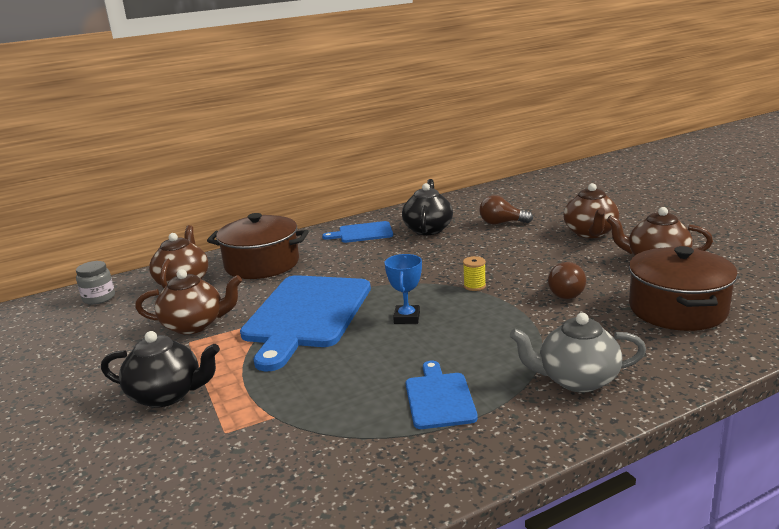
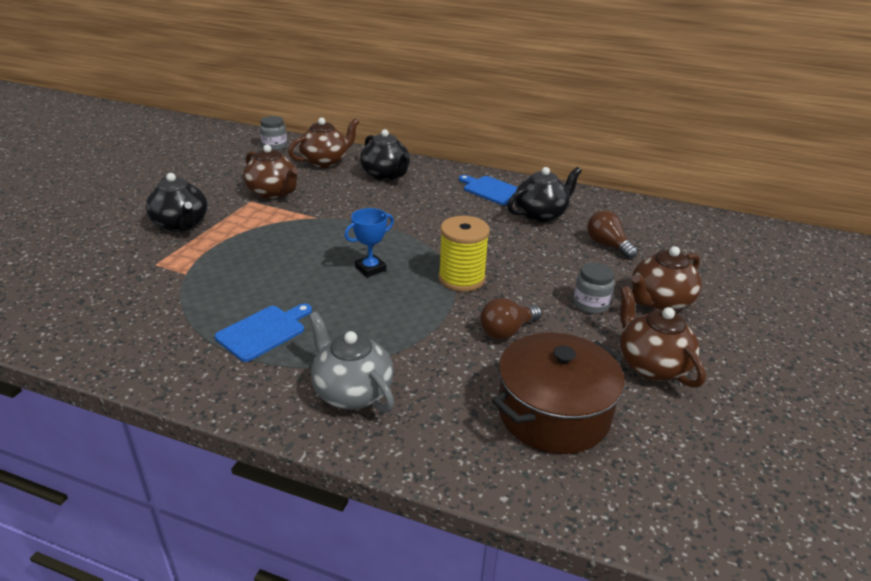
camera: 45 degrees right, 10 degrees up
brown pot [207,213,309,279] -> black teapot [360,129,410,181]
blue cutting board [240,275,371,371] -> none
yellow spool [463,256,486,291] -> yellow spool [439,216,490,292], size x2.03
none -> grey jar [573,262,615,314]

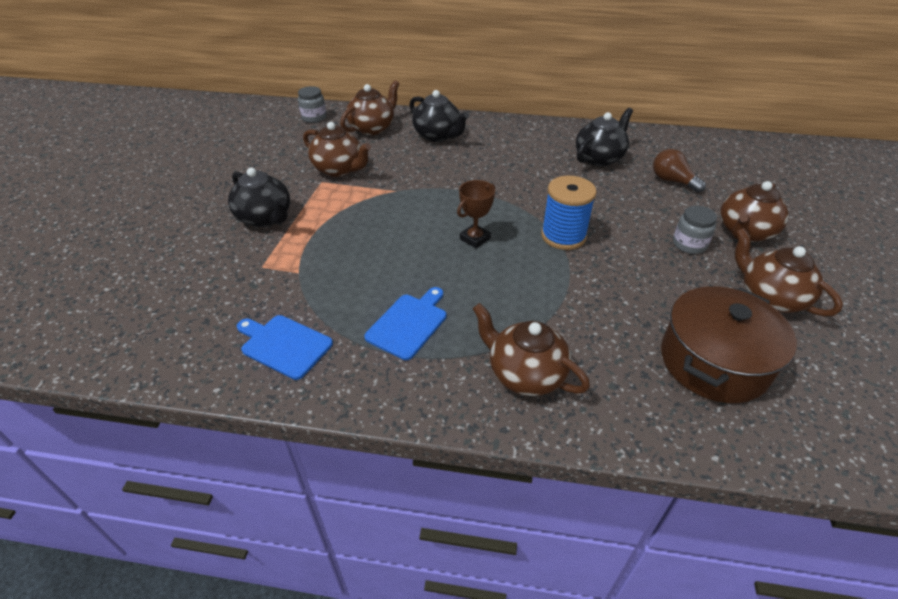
camera: 10 degrees left, 10 degrees up
grey teapot [309,312,394,412] -> brown teapot [473,303,590,396]
blue trophy [344,208,394,277] -> brown trophy [457,180,495,248]
yellow spool [439,216,490,292] -> blue spool [541,176,597,250]
blue cutting board [459,175,517,205] -> blue cutting board moved to [237,315,333,380]
brown light bulb [480,298,542,339] -> none

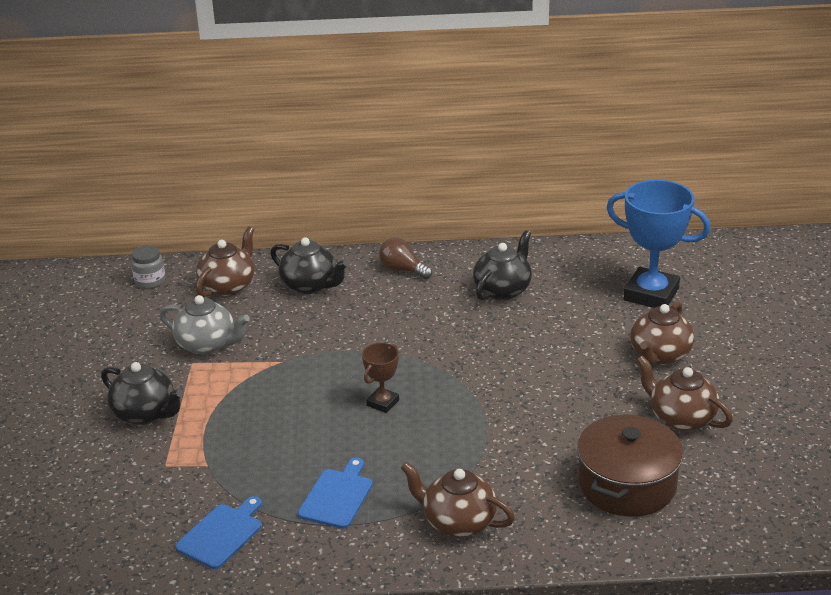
camera: 10 degrees left, 10 degrees down
blue cutting board [237,315,333,380] -> blue cutting board turned 105 degrees clockwise [175,496,262,569]
brown teapot [303,122,371,177] -> grey teapot [160,295,250,355]
blue spool [541,176,597,250] -> none
brown light bulb [653,149,706,193] -> brown light bulb moved to [379,238,432,279]
grey jar [673,205,717,254] -> none
none -> blue trophy [606,180,711,308]

